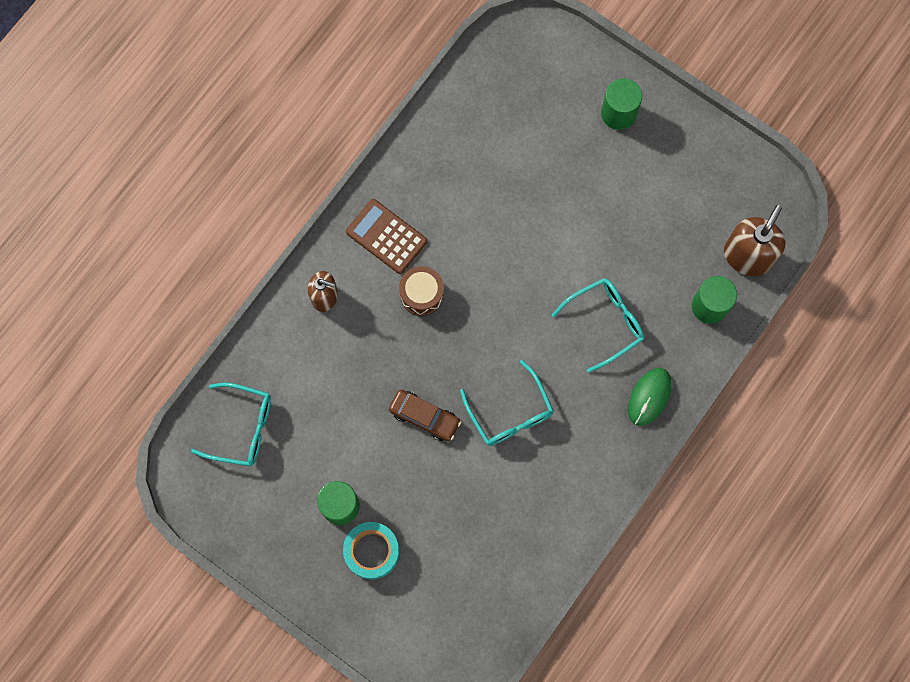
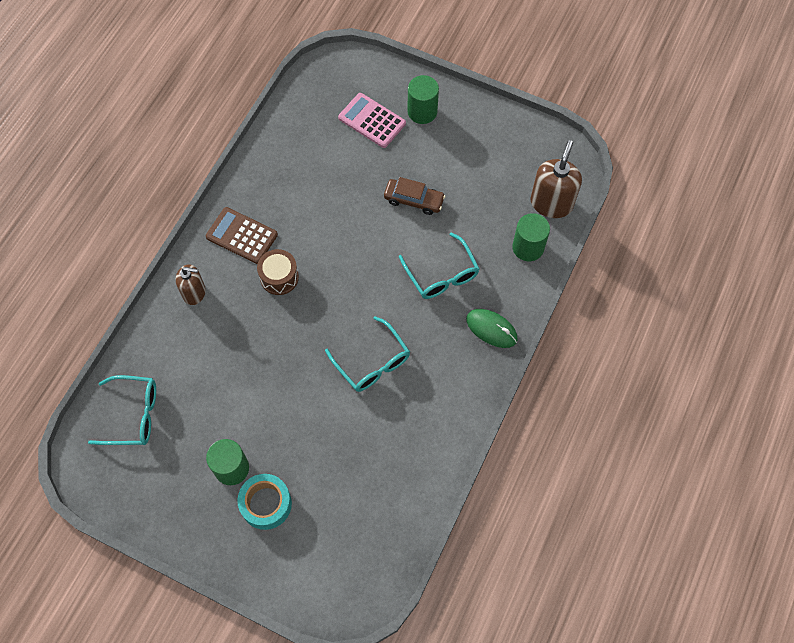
camera: 10 degrees left, 10 degrees down
brown car [389,390,461,441] -> brown car moved to [384,177,445,215]
turquoise glasses [552,278,644,373] -> turquoise glasses turned 105 degrees clockwise [399,232,480,299]
green mouse [628,368,672,426] -> green mouse turned 75 degrees counterclockwise [466,309,518,348]
none -> pink calculator [338,93,406,148]

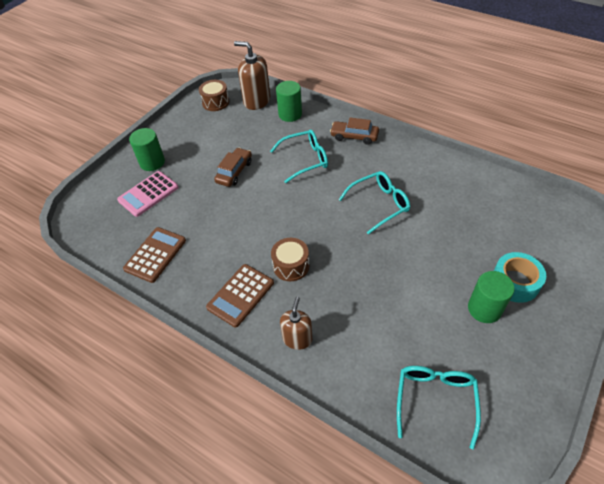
camera: 80 degrees left, 15 degrees down
green mouse [466,309,518,348] -> brown car [330,118,379,145]
none -> brown calculator [123,227,186,283]
none -> brown drum [199,80,229,111]

